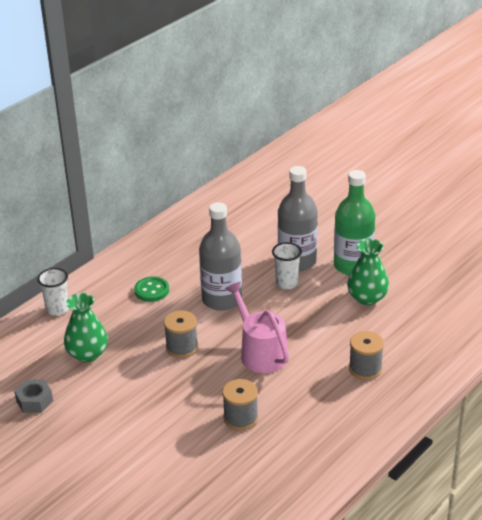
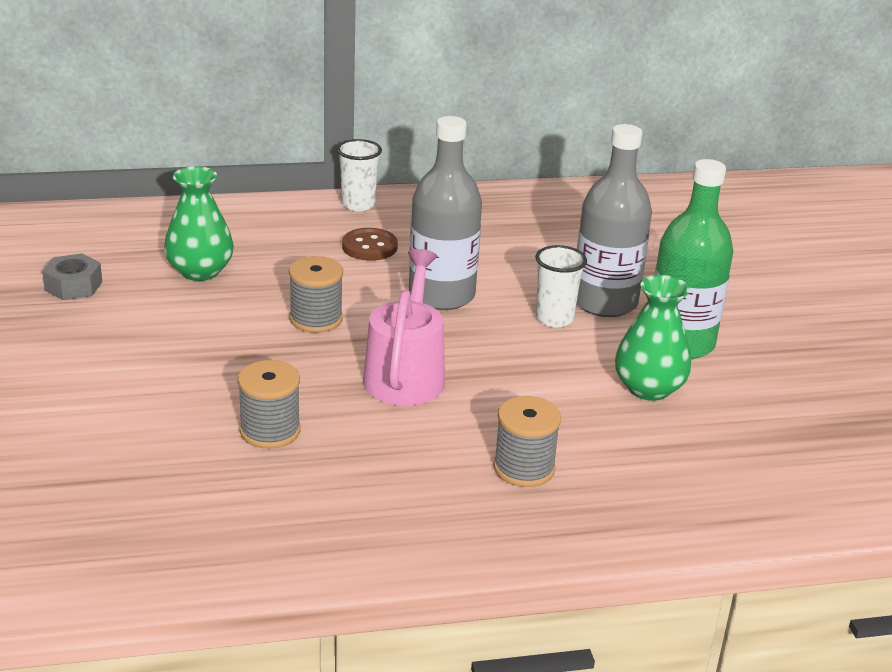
camera: 35 degrees right, 5 degrees down
white cup [37,268,69,316] -> white cup moved to [337,139,382,211]
green button [134,276,169,302] -> brown button [342,228,398,261]

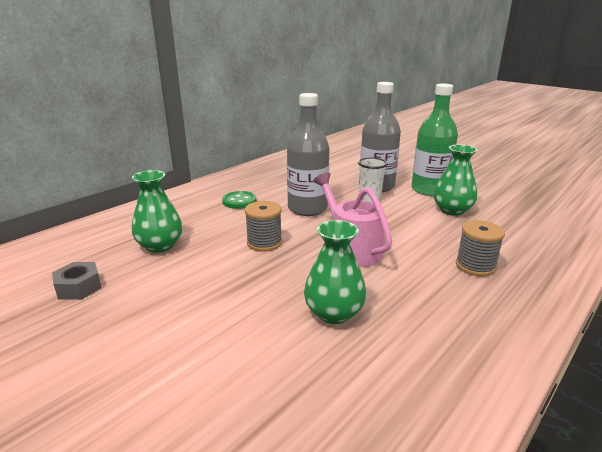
camera: 35 degrees left, 5 degrees down
grey spool [238,360,300,449] -> green vase [304,220,367,324]
white cup [337,139,382,211] -> none
brown button [342,228,398,261] -> green button [222,191,256,209]

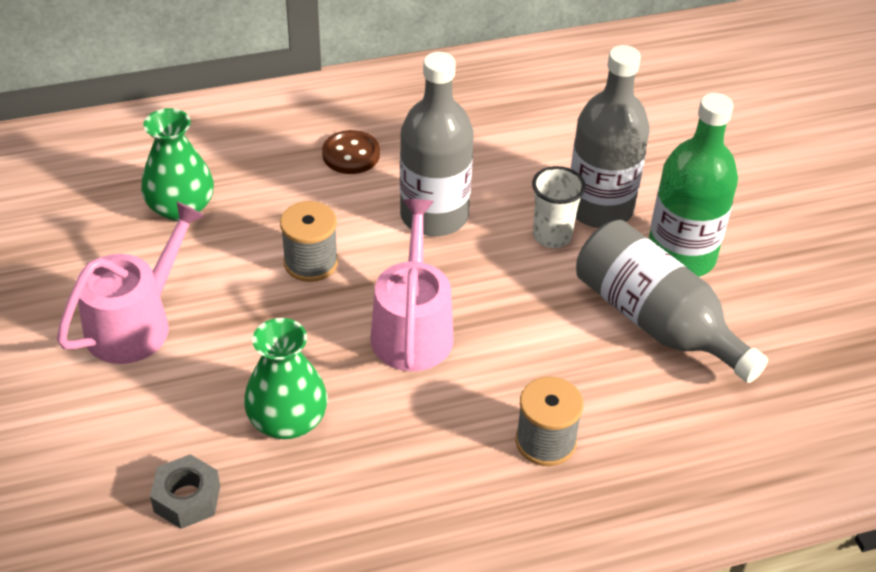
camera: 30 degrees right, 20 degrees up
grey nut [52,262,102,300] -> grey nut moved to [150,454,220,529]
green button [222,191,256,209] -> brown button [322,130,380,174]
green vase [433,144,478,216] -> grey bottle [576,220,768,383]
none -> pink watering can [57,201,204,364]

